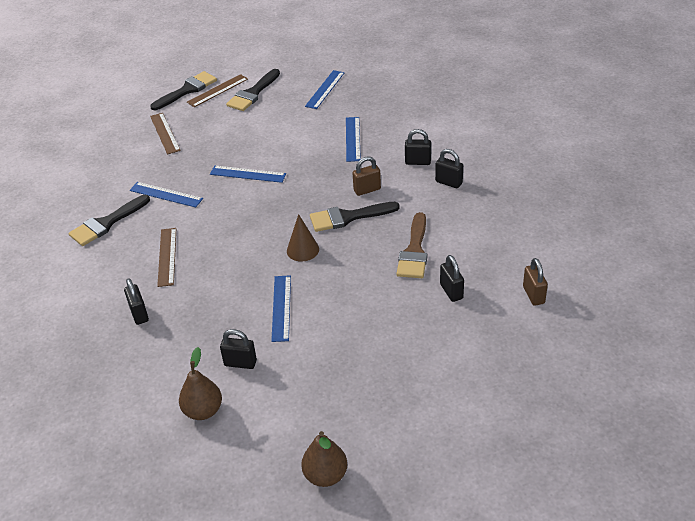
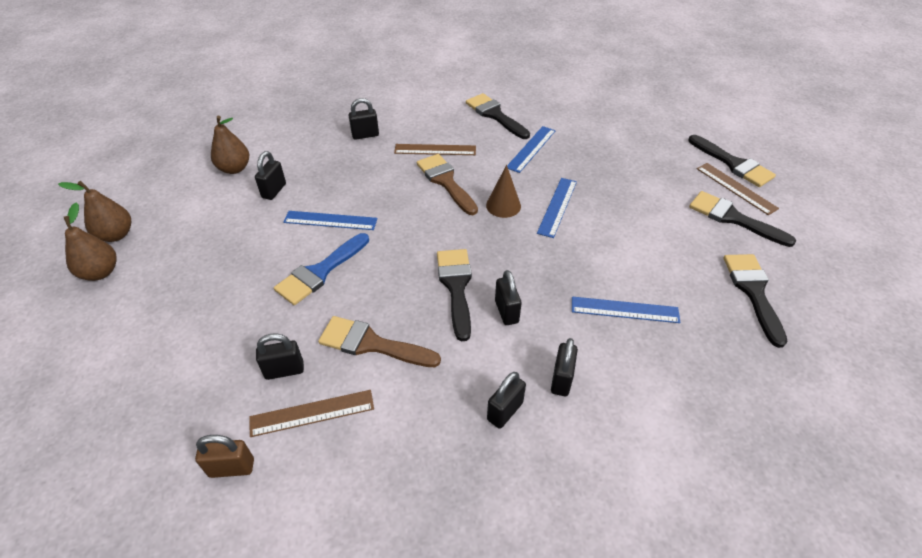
camera: 95 degrees right, 5 degrees up
brown ruler [150,113,181,154] -> brown ruler moved to [249,390,374,437]
brown cone [287,214,319,262] -> brown cone moved to [486,165,521,218]
blue ruler [305,70,345,109] -> black brush [723,254,787,348]
brown padlock [352,156,381,196] -> black padlock [495,270,522,325]
none -> brown pear [64,203,117,281]
none -> blue brush [274,233,369,305]
none -> brown brush [417,154,478,215]

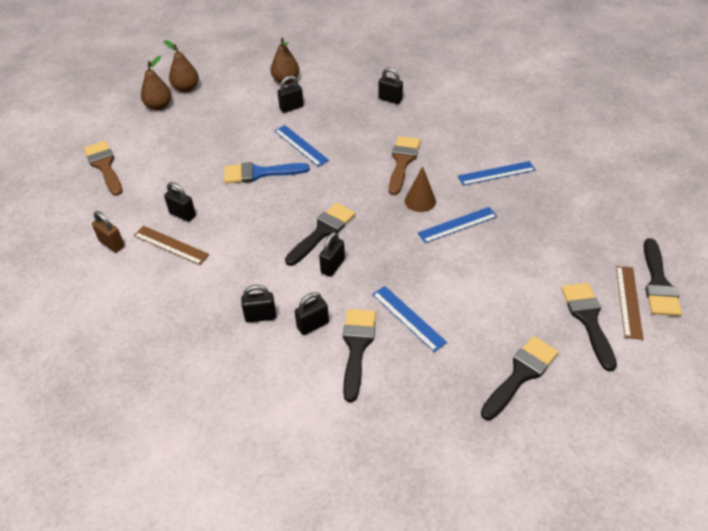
camera: 45 degrees right, 0 degrees up
brown brush [318,316,441,367] -> brown brush moved to [84,141,123,196]
brown ruler [394,144,476,155] -> none
black brush [466,93,530,139] -> black brush moved to [343,309,376,402]

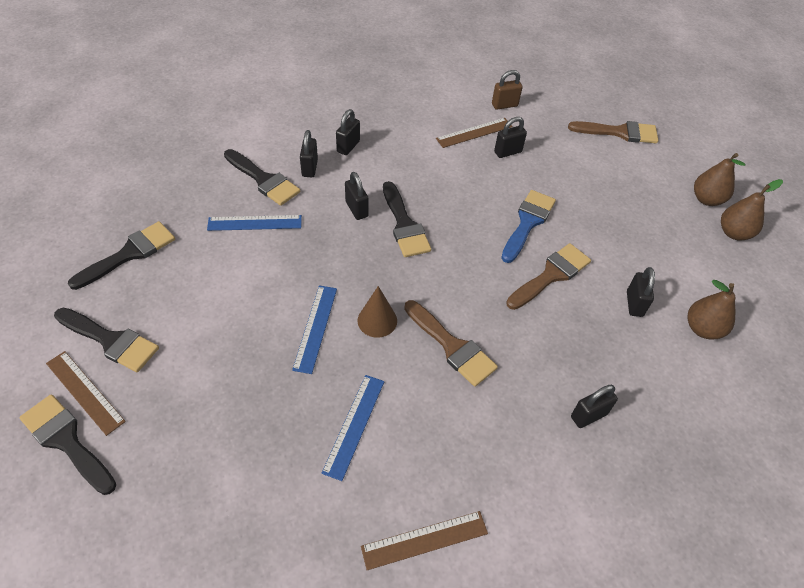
camera: 120 degrees right, 5 degrees up
blue ruler [274,125,329,167] -> brown brush [506,243,591,310]
black brush [481,336,559,420] -> black brush turned 120 degrees counterclockwise [68,221,175,290]
none -> brown ruler [361,511,488,570]

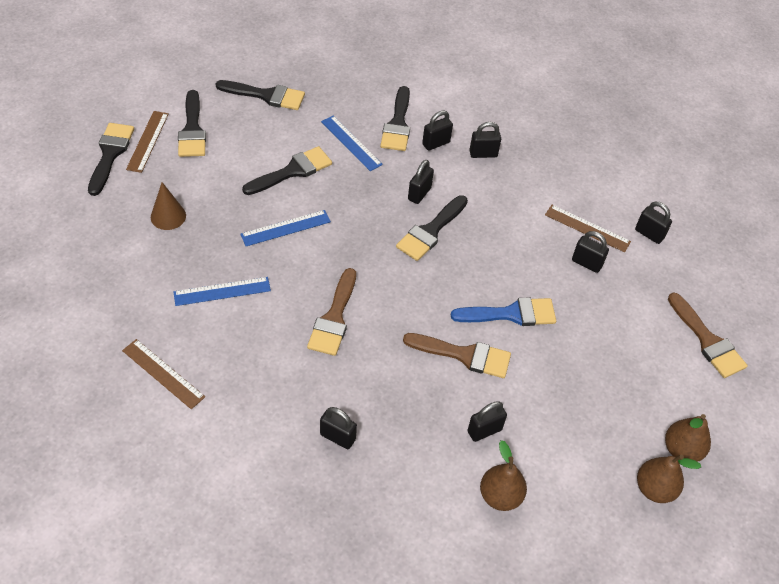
camera: 55 degrees right, 0 degrees up
brown cone [357,286,397,338] -> brown cone moved to [151,182,186,230]
brown padlock [492,70,523,110] -> black padlock [635,202,672,244]
none -> black brush [242,146,332,195]

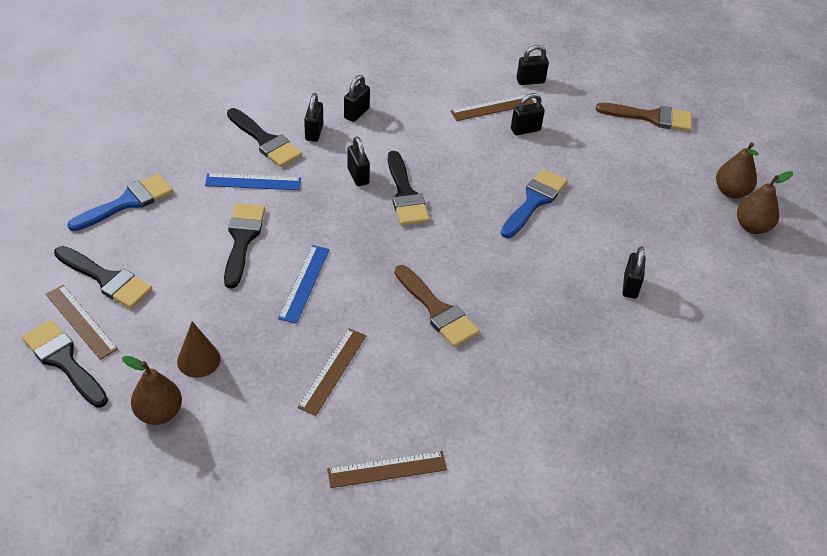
camera: 50 degrees left, 5 degrees down
blue ruler [174,277,271,306] -> brown ruler [297,328,366,416]
black brush [216,80,305,110] -> blue brush [67,173,173,231]
black padlock [320,407,357,449] -> none
brown brush [403,333,511,378] -> none
brown pear [480,440,527,511] -> brown pear moved to [122,356,182,425]

